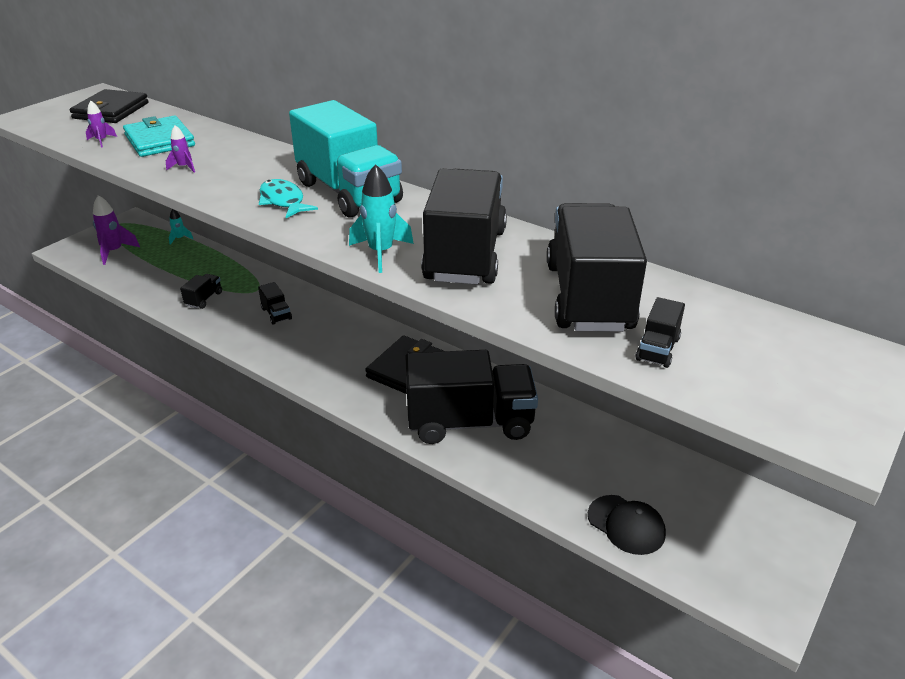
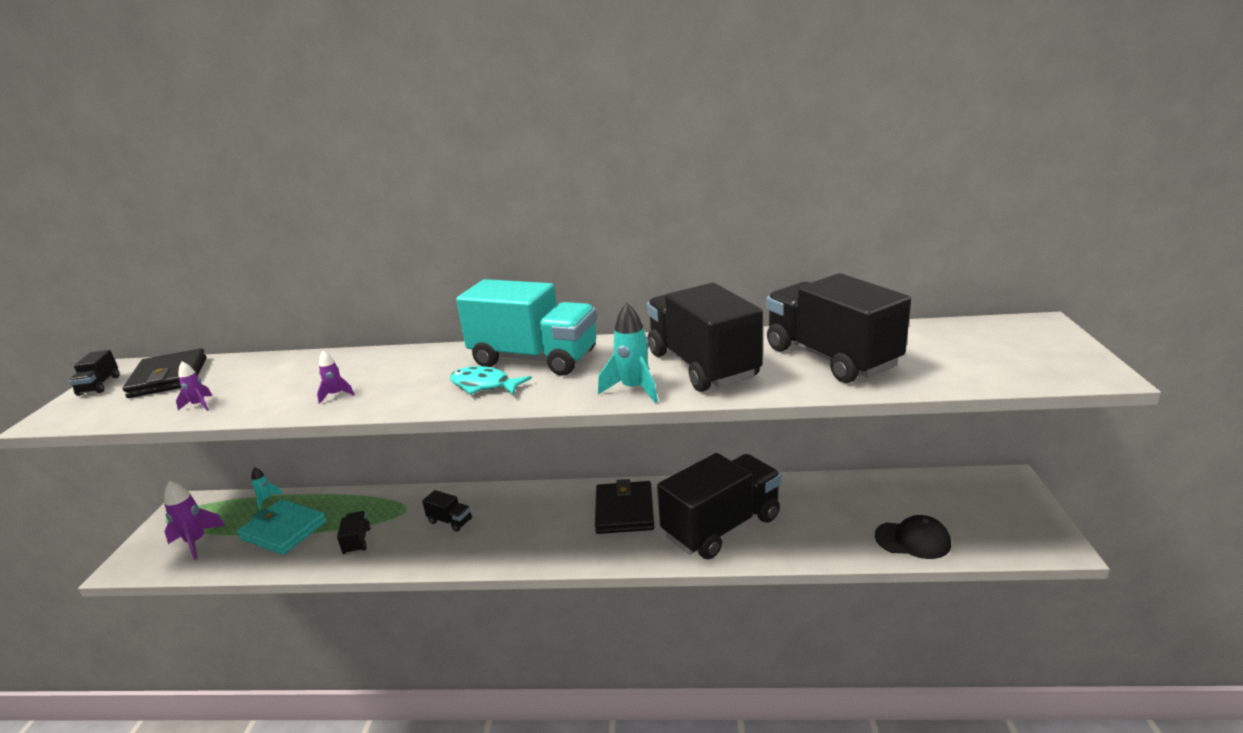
camera: 30 degrees left, 10 degrees down
turquoise wallet [123,116,195,157] -> turquoise wallet moved to [237,499,327,555]
black truck [636,297,685,368] -> black truck moved to [69,350,120,396]

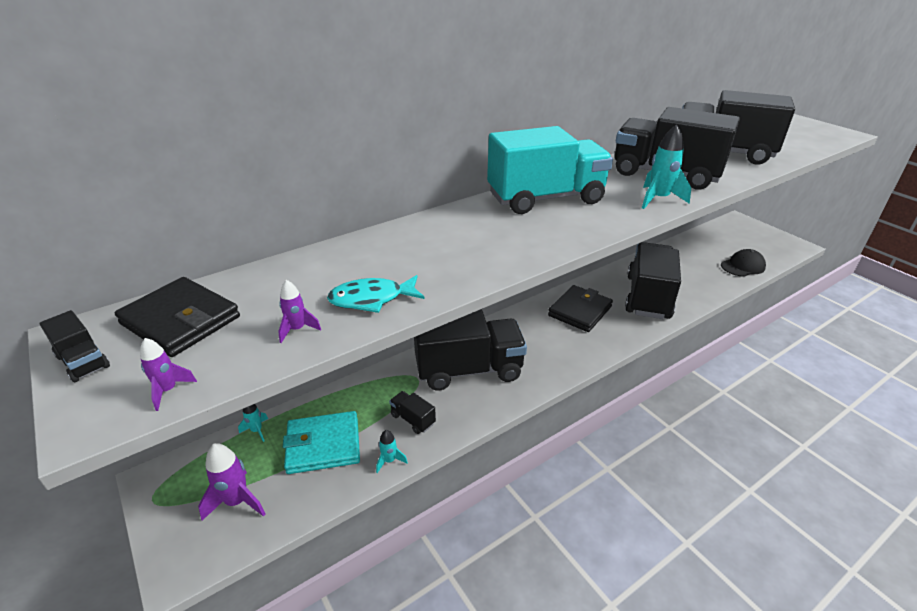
camera: 40 degrees left, 10 degrees up
purple rocket [317,351,355,404] -> purple rocket moved to [140,338,197,411]
black truck [422,490,472,532] -> black truck [414,309,527,391], size x2.48
turquoise fish [450,366,532,395] -> turquoise fish moved to [327,275,425,313]
black wallet [595,479,654,534] -> black wallet turned 75 degrees clockwise [548,285,613,332]
none -> turquoise rocket [376,430,408,473]

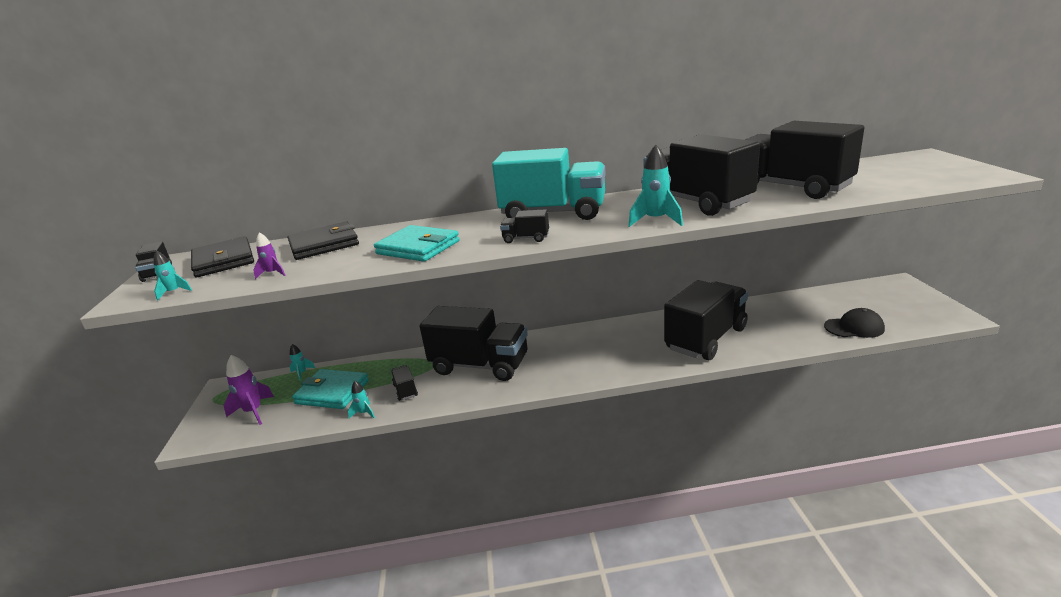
camera: 30 degrees right, 10 degrees down
purple rocket [140,338,197,411] -> turquoise rocket [153,251,192,301]
turquoise fish [327,275,425,313] -> none
black wallet [548,285,613,332] -> black wallet moved to [287,222,359,260]
none -> turquoise wallet [374,225,459,262]
none -> black truck [500,209,549,243]

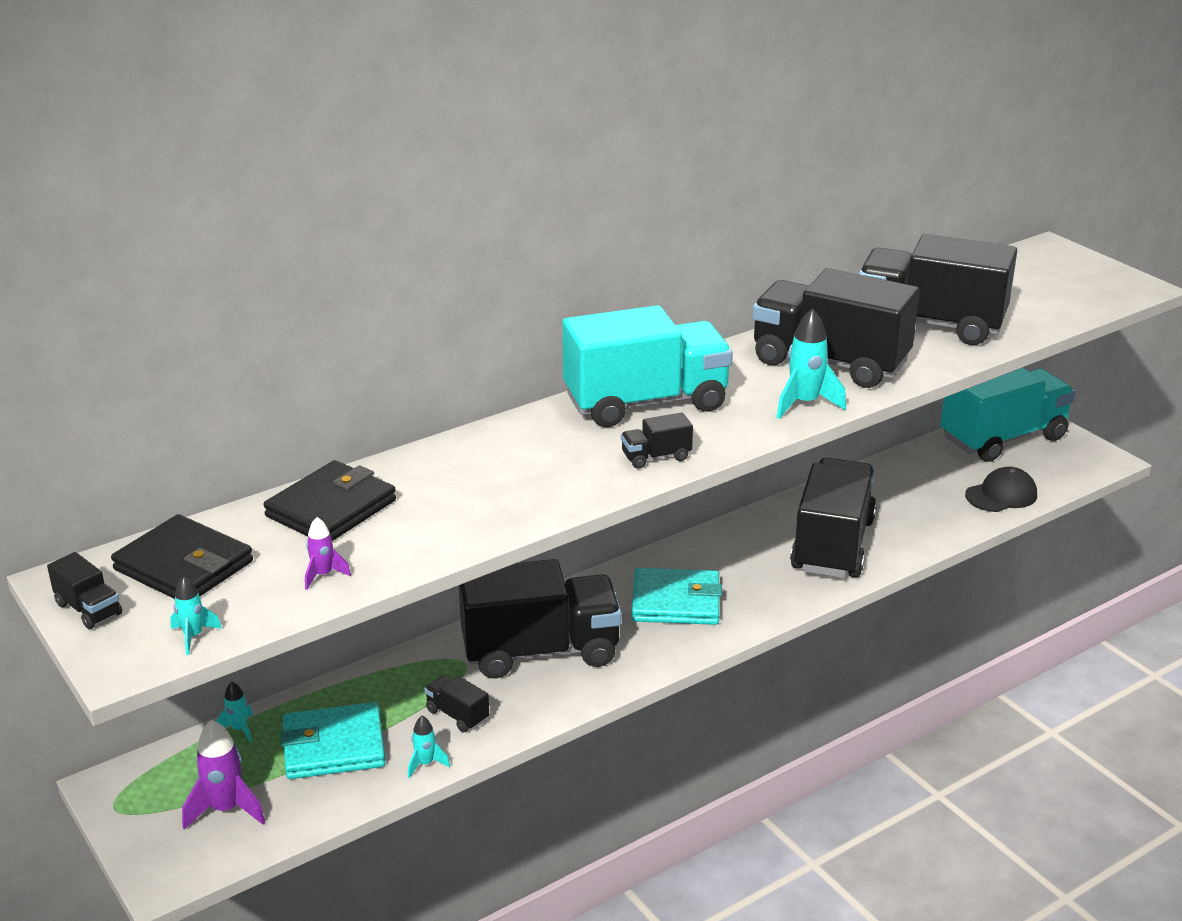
camera: 30 degrees left, 5 degrees up
turquoise wallet [374,225,459,262] -> turquoise wallet moved to [632,568,722,625]
none -> turquoise truck [940,367,1075,462]

